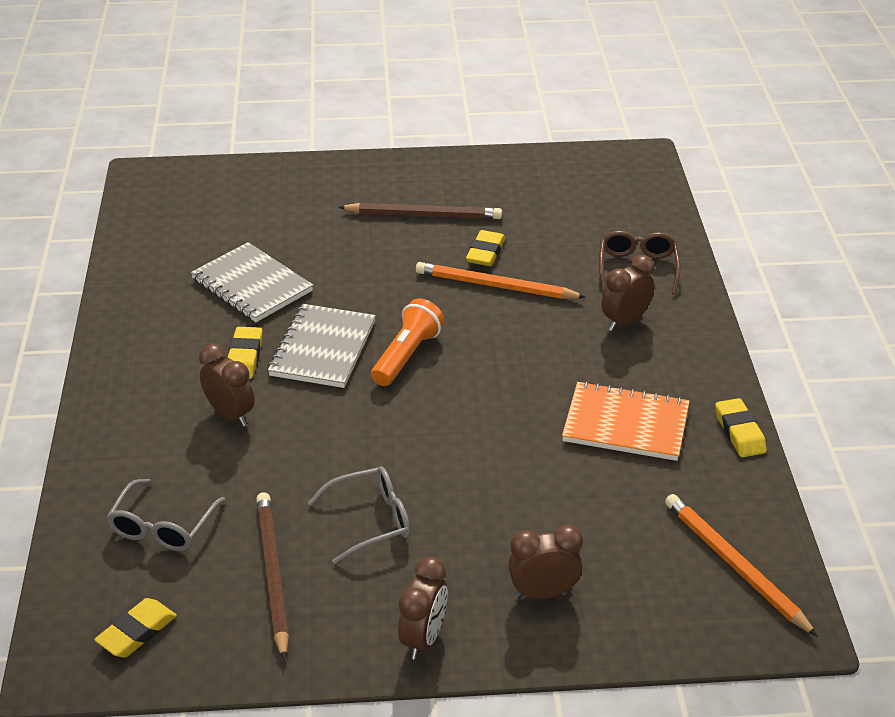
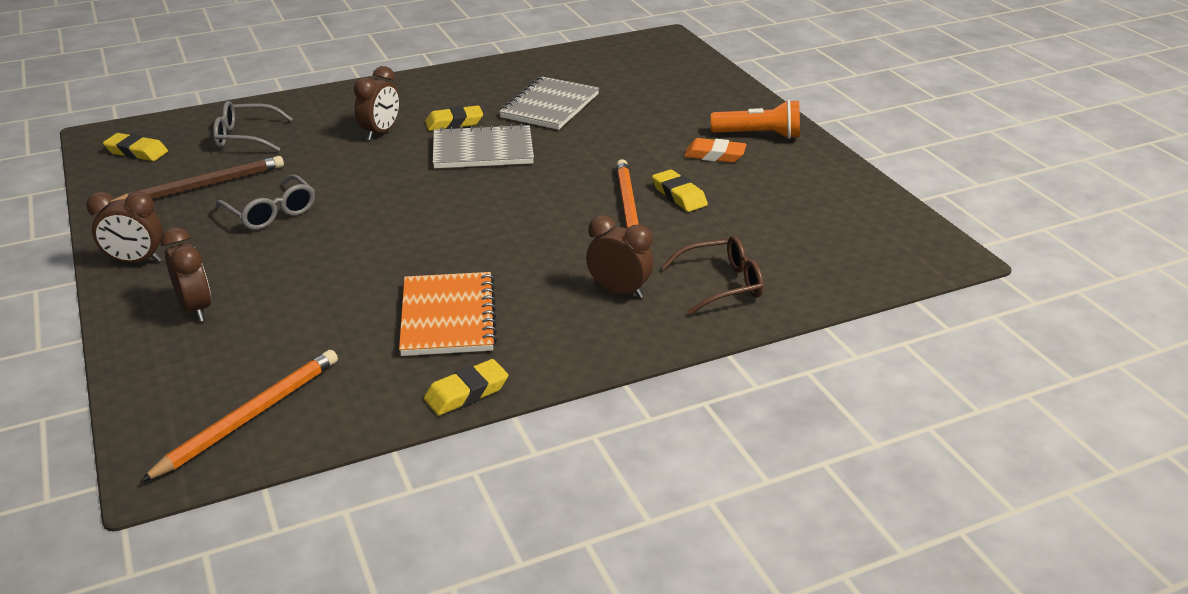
camera: 70 degrees right, 5 degrees down
brown pencil [338,203,502,219] -> orange eraser [684,138,747,163]
orange flashlight [371,299,444,386] -> orange flashlight moved to [711,99,800,139]
yellow eraser [466,230,505,266] -> yellow eraser turned 60 degrees clockwise [652,169,708,212]

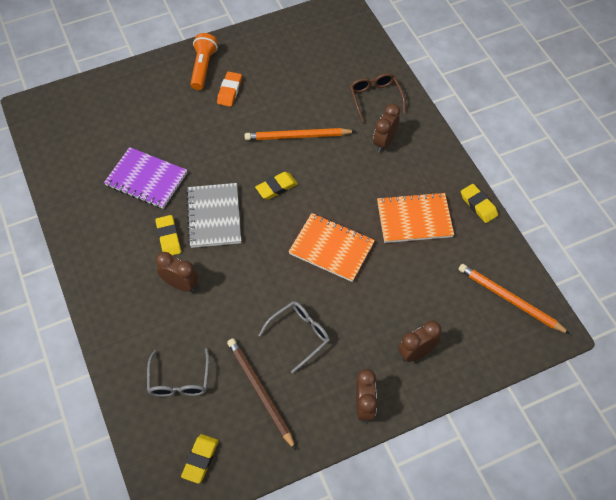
camera: 90 degrees left, 25 degrees up
grey notebook [499,77,599,130] -> purple notebook [104,147,187,209]
yellow eraser [652,169,708,212] -> yellow eraser moved to [255,172,298,200]
none -> orange notebook [288,213,375,282]

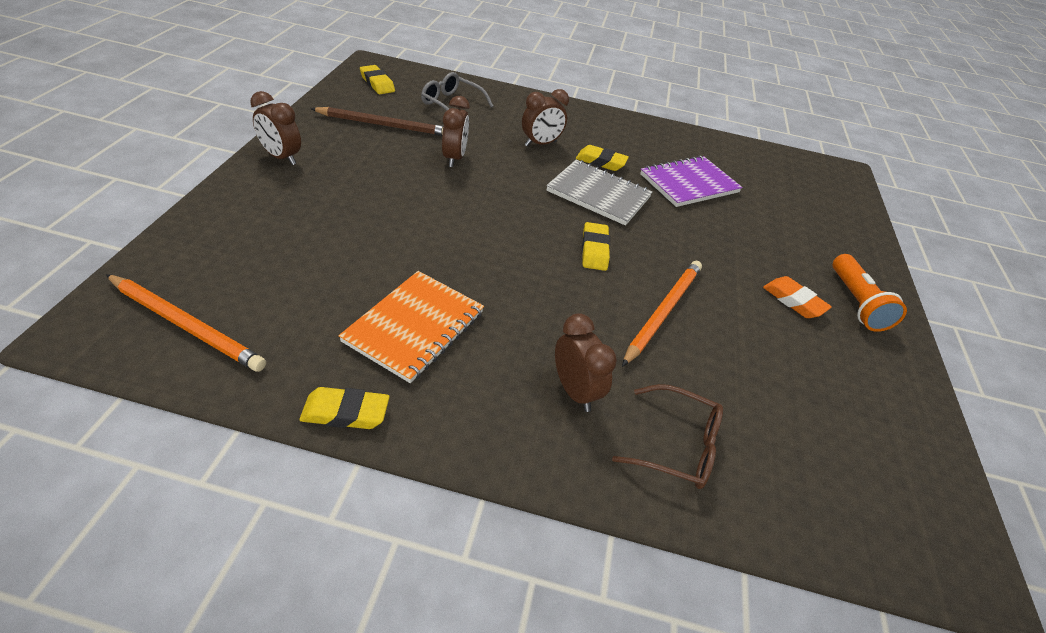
camera: 120 degrees right, 15 degrees down
orange flashlight [190,33,218,90] -> orange flashlight turned 45 degrees clockwise [832,254,907,332]
grey glasses [258,301,330,373] -> none
orange notebook [288,213,375,282] -> none
brown clock [398,321,441,362] -> brown clock moved to [442,96,470,167]
orange pencil [458,264,570,334] -> orange pencil turned 45 degrees clockwise [106,274,266,372]

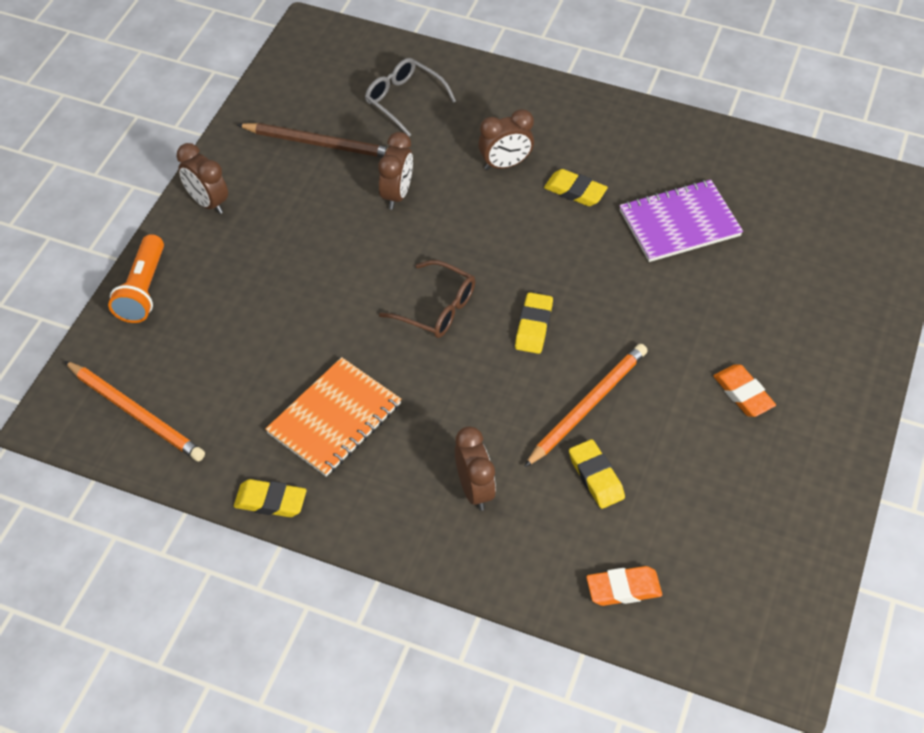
camera: 15 degrees right, 10 degrees up
yellow eraser [360,65,395,94] -> yellow eraser moved to [569,439,625,509]
grey notebook [546,160,653,226] -> none
brown glasses [612,384,723,489] -> brown glasses moved to [379,260,475,338]
orange flashlight [832,254,907,332] -> orange flashlight moved to [108,234,164,323]
none -> orange eraser [586,566,662,606]

